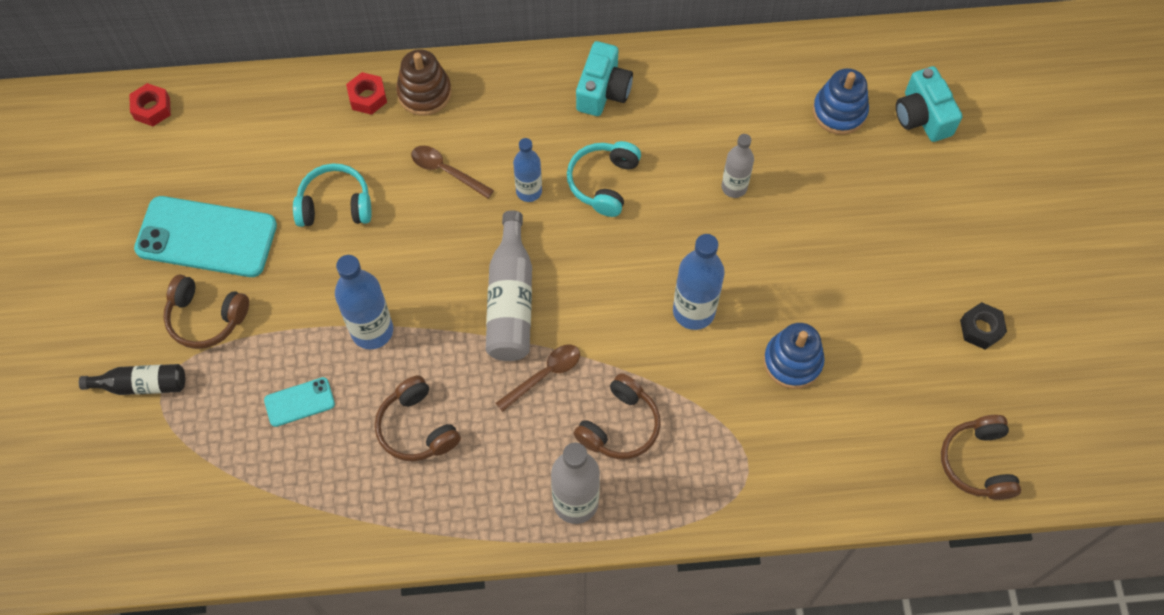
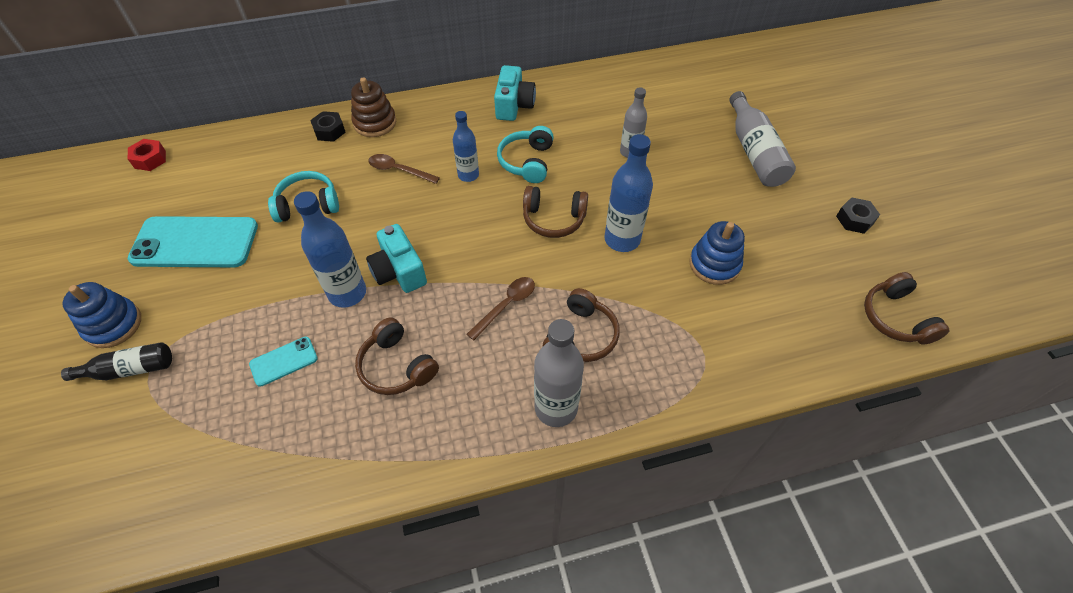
camera: 10 degrees left, 10 degrees down
brown headphones [163,275,249,349] -> brown headphones moved to [523,186,588,238]
red nut [346,72,387,115] -> black nut [310,111,346,142]
grey bottle [486,210,532,361] -> grey bottle moved to [729,91,796,187]
blue stacking toy [813,68,869,135] -> blue stacking toy moved to [62,282,141,348]
turquoise camera [896,66,962,142] -> turquoise camera moved to [366,224,427,293]

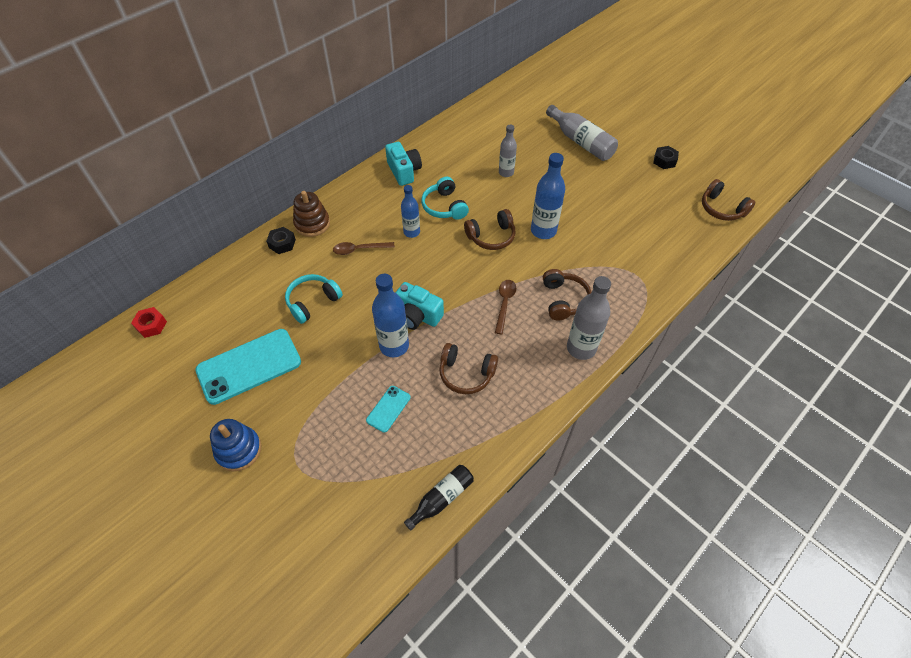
camera: 30 degrees left, 0 degrees up
black bottle [61,342,172,381] -> black bottle moved to [404,465,474,530]
blue stacking toy [689,221,745,285] -> none

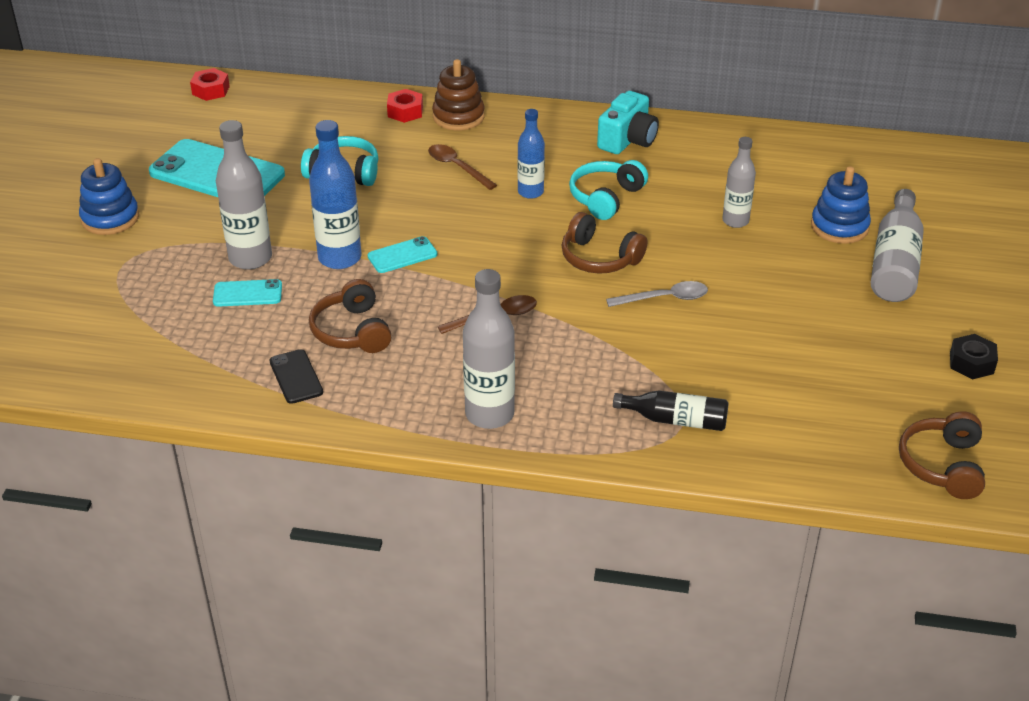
camera: 55 degrees right, 15 degrees down
black nut [266,227,296,254] -> red nut [387,89,423,123]
turquoise camera [396,282,444,330] -> turquoise phone [368,236,437,273]
black bottle [404,465,474,530] -> black bottle moved to [613,390,729,431]
blue bottle [531,153,565,239] -> grey spoon [606,281,708,307]
brown headphones [543,269,592,321] -> none
none -> grey bottle [216,120,272,270]
none -> black phone [269,349,323,404]
none -> blue stacking toy [811,166,871,244]

